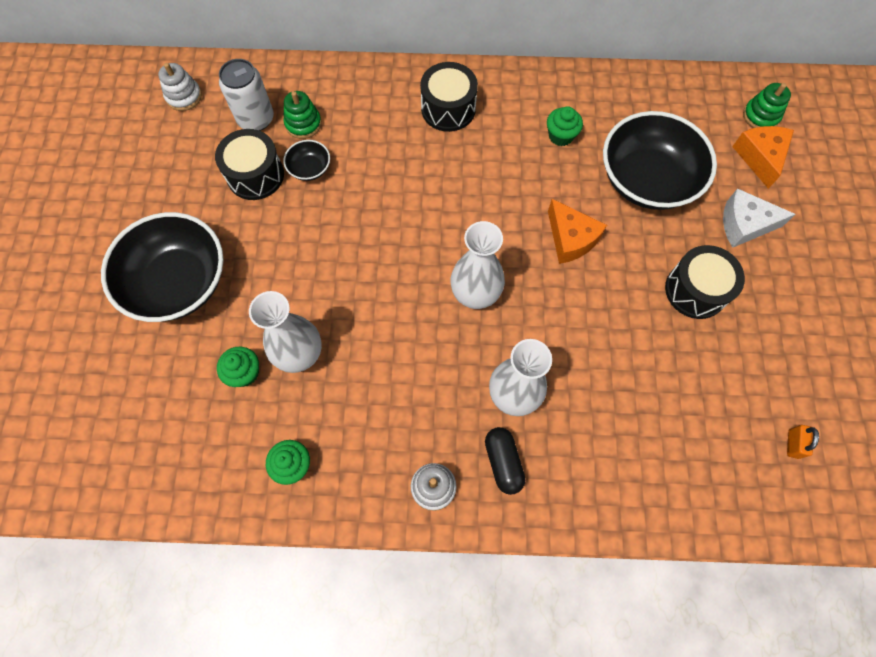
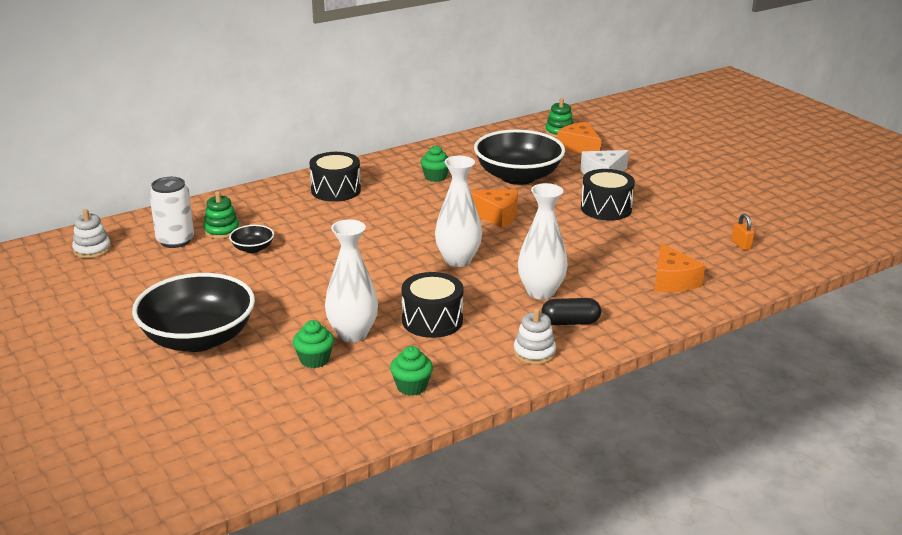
camera: 35 degrees left, 40 degrees down
black drum [215,129,284,200] -> black drum moved to [401,272,464,338]
black capsule [485,427,525,495] -> black capsule turned 45 degrees counterclockwise [541,298,601,325]
none -> orange cheese [654,243,706,292]

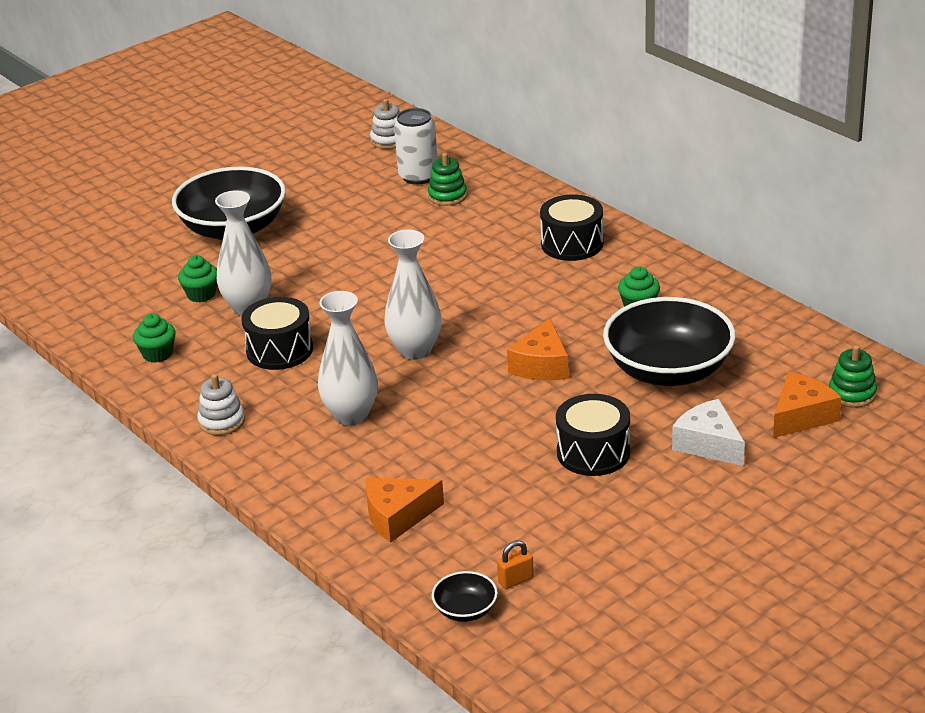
camera: 85 degrees right, 5 degrees up
black bowl [229,225,274,253] -> black bowl moved to [432,571,498,622]
black capsule [541,298,601,325] -> none

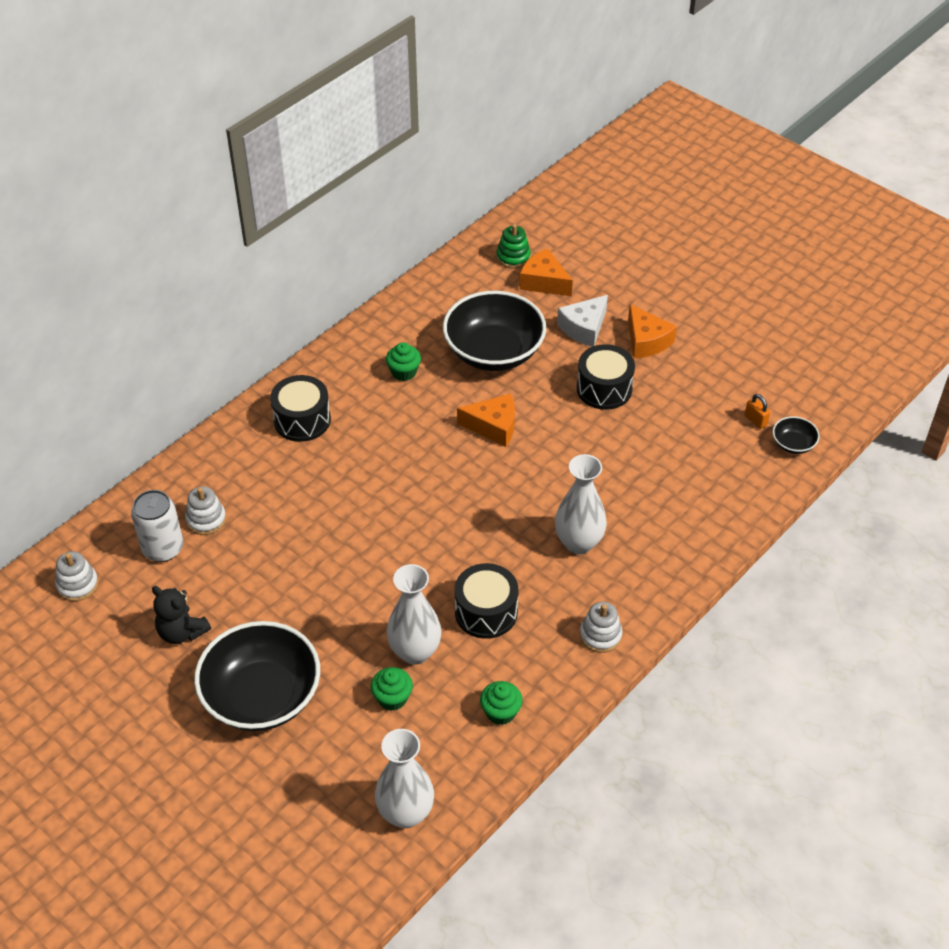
camera: 100 degrees left, 15 degrees up
orange cheese [366,478,444,543] -> orange cheese moved to [628,304,677,359]
white vase [384,229,441,360] -> white vase moved to [375,729,434,828]
green stacking toy [428,153,467,206] -> white stacking toy [185,486,226,535]
none -> black teddy bear [152,586,211,644]

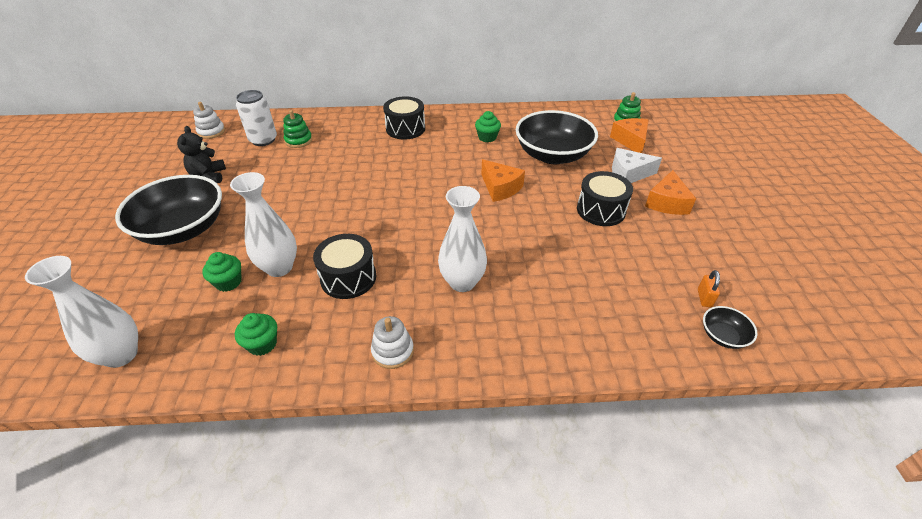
camera: 45 degrees right, 5 degrees down
white stacking toy [185,486,226,535] -> green stacking toy [283,110,312,148]

